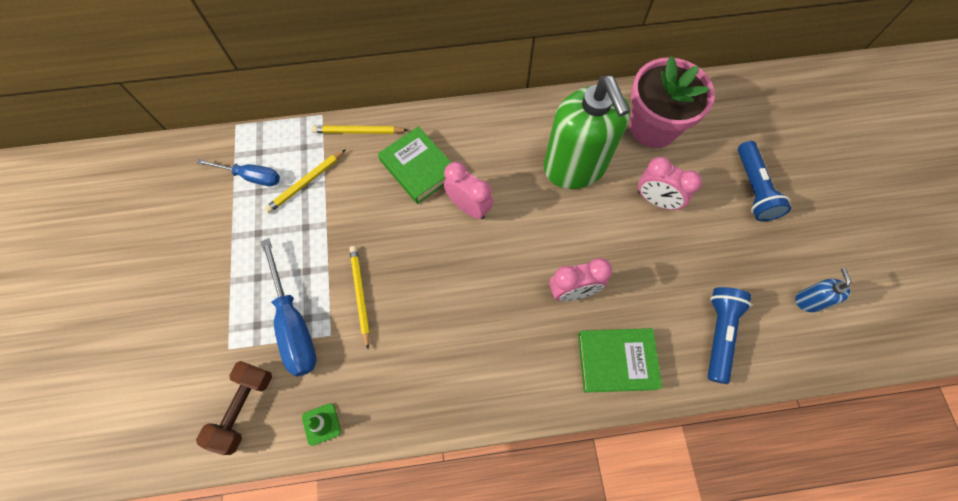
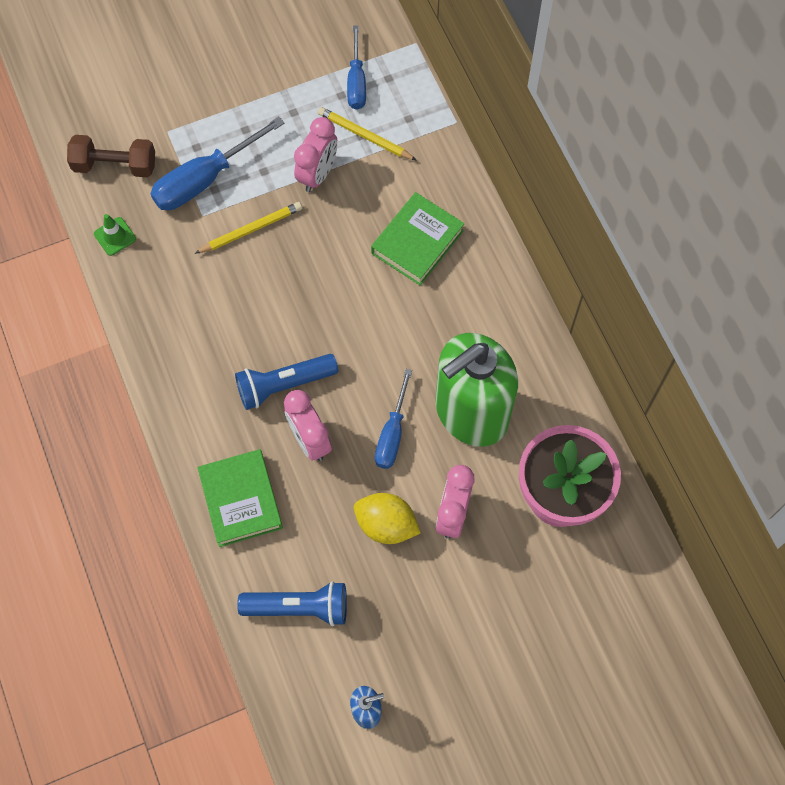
camera: 75 degrees right, 0 degrees up
yellow pencil [312,125,407,134] -> none
pink clock [444,162,493,219] -> pink clock moved to [294,117,337,192]
blue flashlight [738,141,791,221] -> blue flashlight moved to [235,354,338,410]
none -> yellow lemon [354,493,421,544]
none -> blue screwdriver [375,369,412,469]

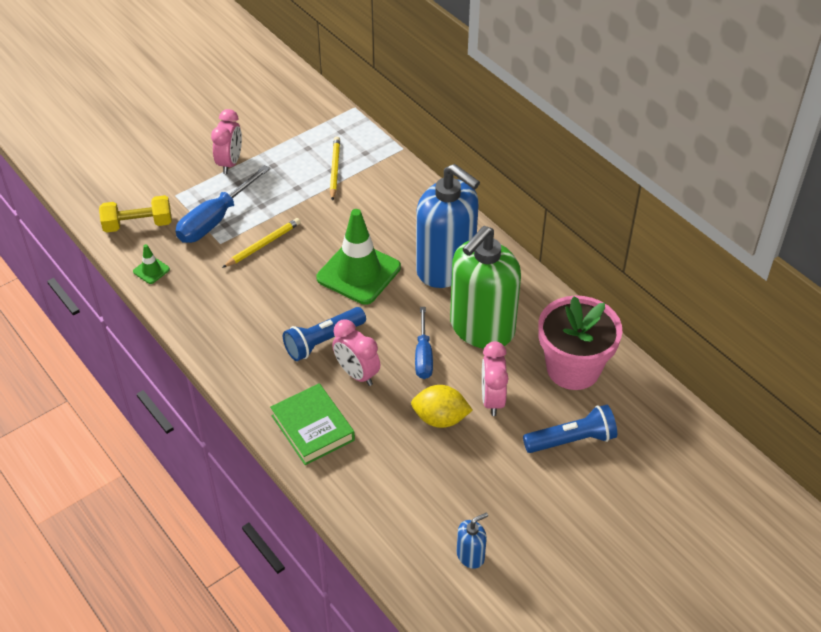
camera: 15 degrees left, 20 degrees down
brown dumbbell [67,135,155,177] -> yellow dumbbell [99,195,172,233]
blue flashlight [237,581,347,626] -> blue flashlight moved to [523,405,617,453]
pink clock [294,117,337,192] -> pink clock moved to [211,109,242,174]
yellow pencil [318,107,417,161] -> yellow pencil turned 75 degrees clockwise [330,137,340,201]
blue screwdriver [347,25,366,109] -> none
green book [371,192,465,285] -> none
none -> green traffic cone [316,209,401,305]
none -> blue soap dispenser [416,164,480,288]

